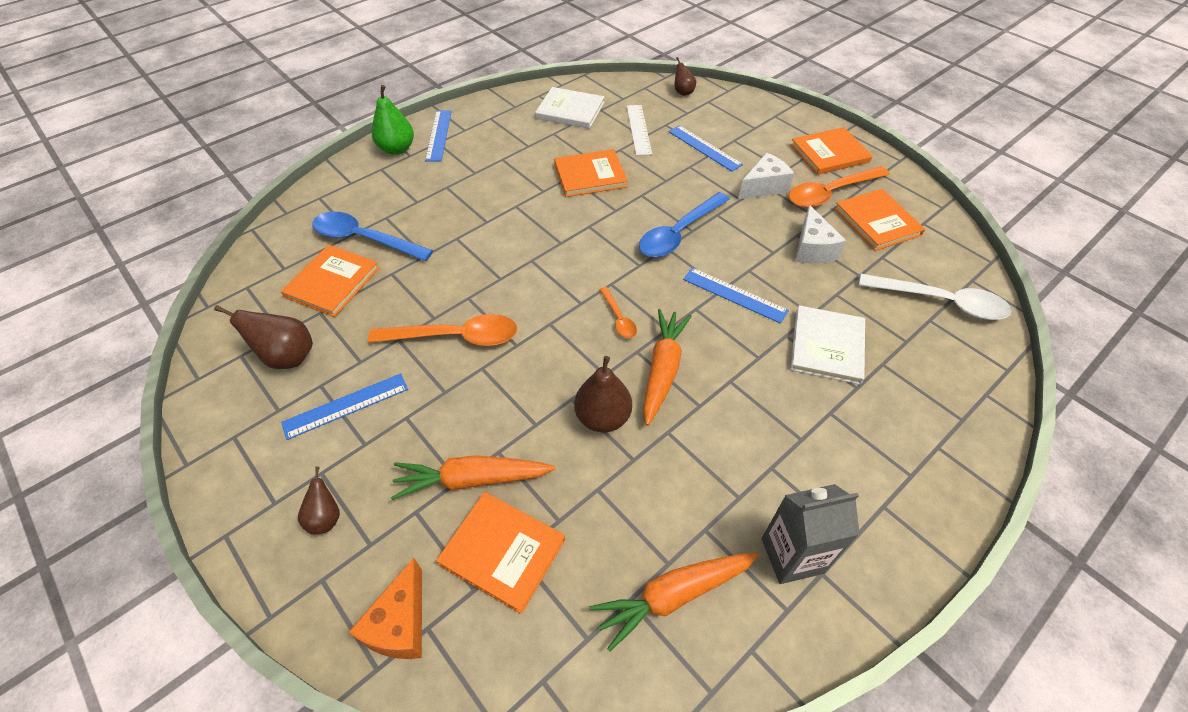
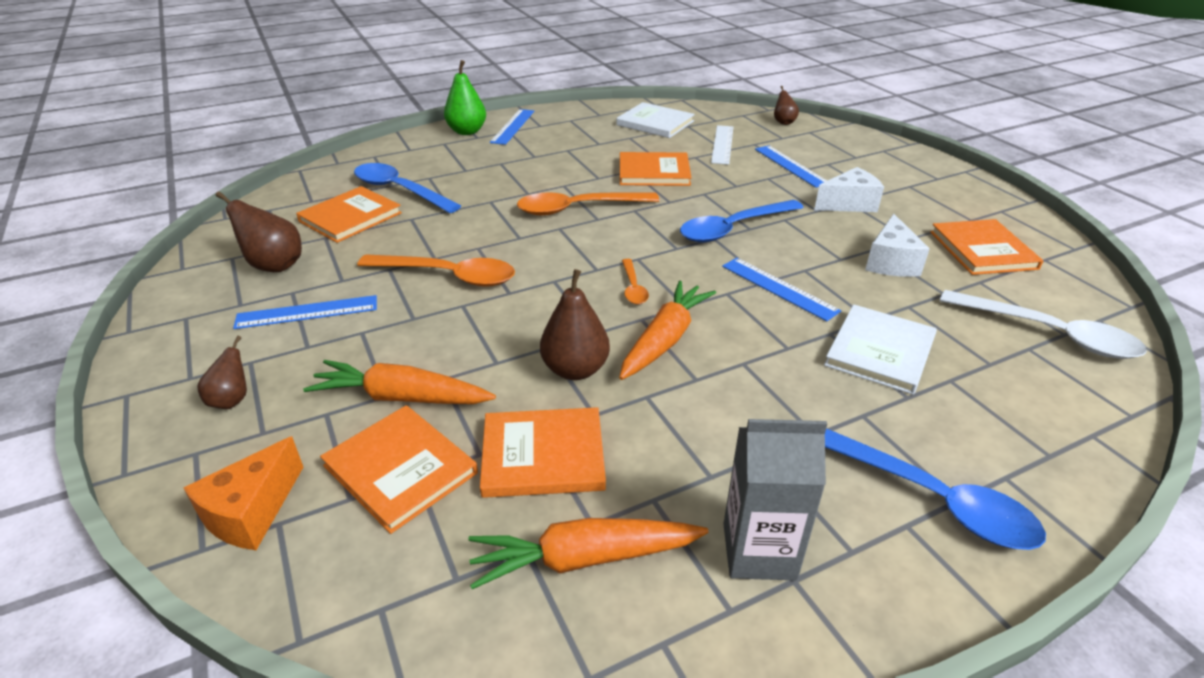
camera: 15 degrees right, 15 degrees down
orange spoon [789,166,890,208] -> orange spoon moved to [517,192,659,216]
orange book [790,127,872,175] -> orange book moved to [480,407,606,498]
none -> blue spoon [825,428,1046,550]

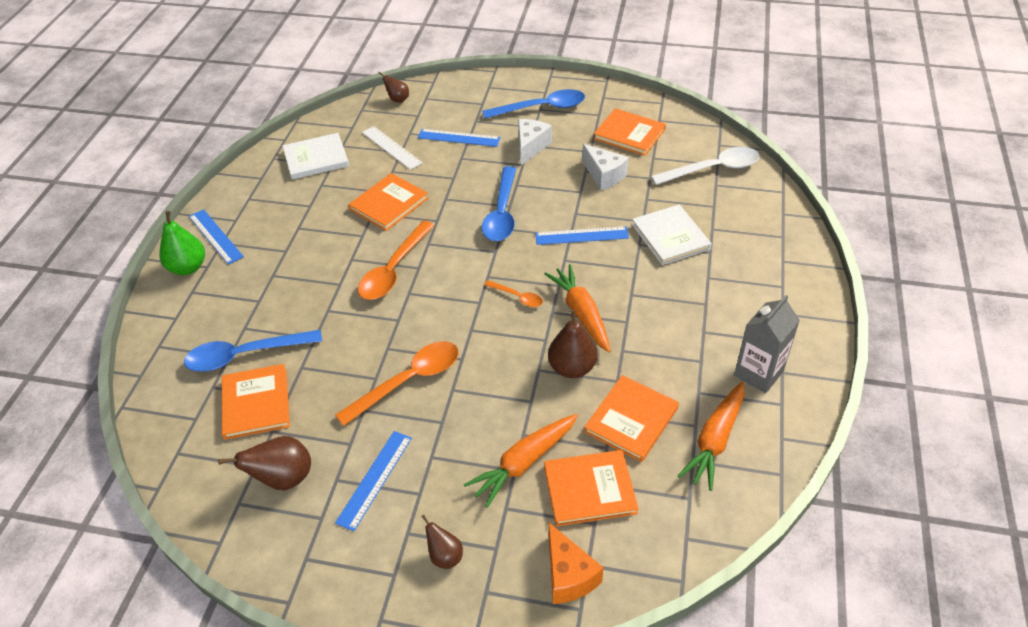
camera: 50 degrees left, 10 degrees up
blue spoon [825,428,1046,550] -> blue spoon moved to [482,89,585,119]

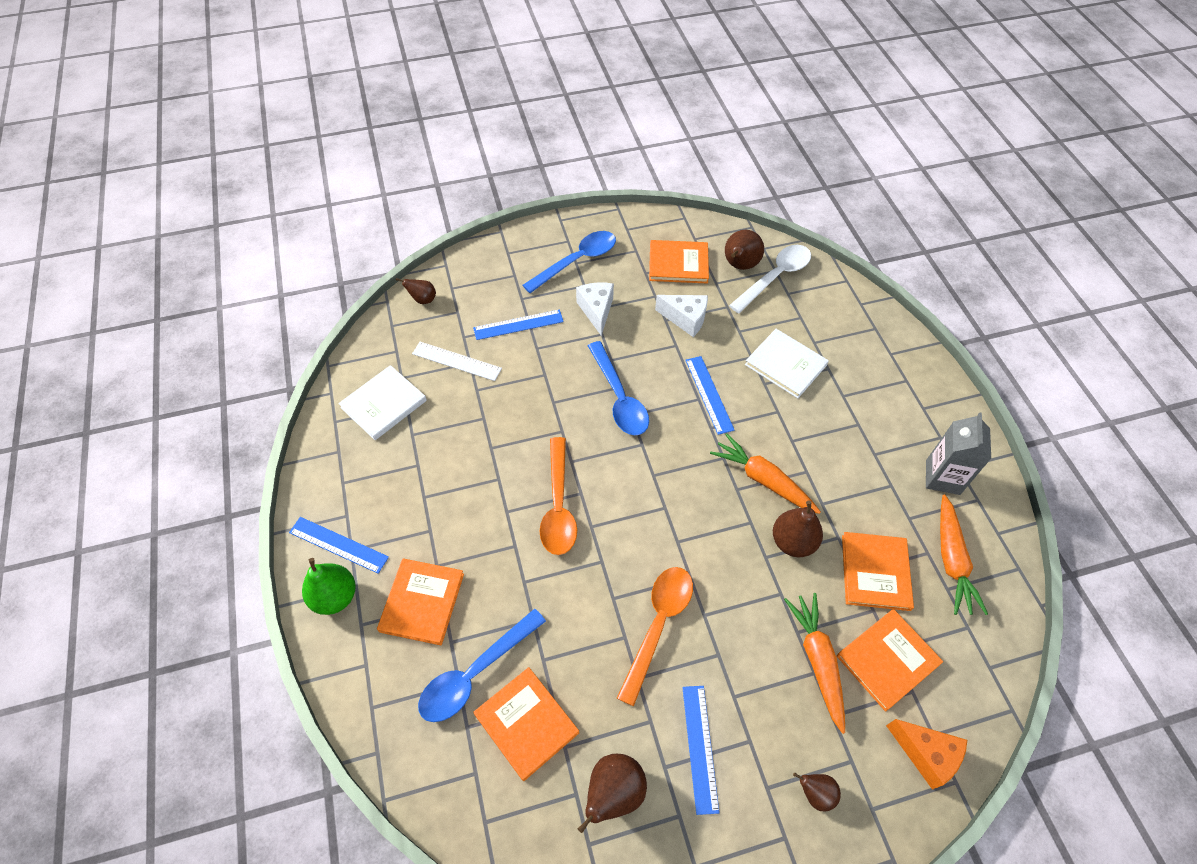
camera: 30 degrees left, 10 degrees up
orange book [348,173,429,231] -> orange book moved to [377,558,464,646]
orange carrot [463,414,578,508] -> orange carrot turned 150 degrees clockwise [784,593,845,734]
orange spoon [484,280,543,307] -> none
blue ruler [535,226,629,245] -> blue ruler turned 75 degrees counterclockwise [685,356,734,435]
none -> brown pear [725,230,764,270]

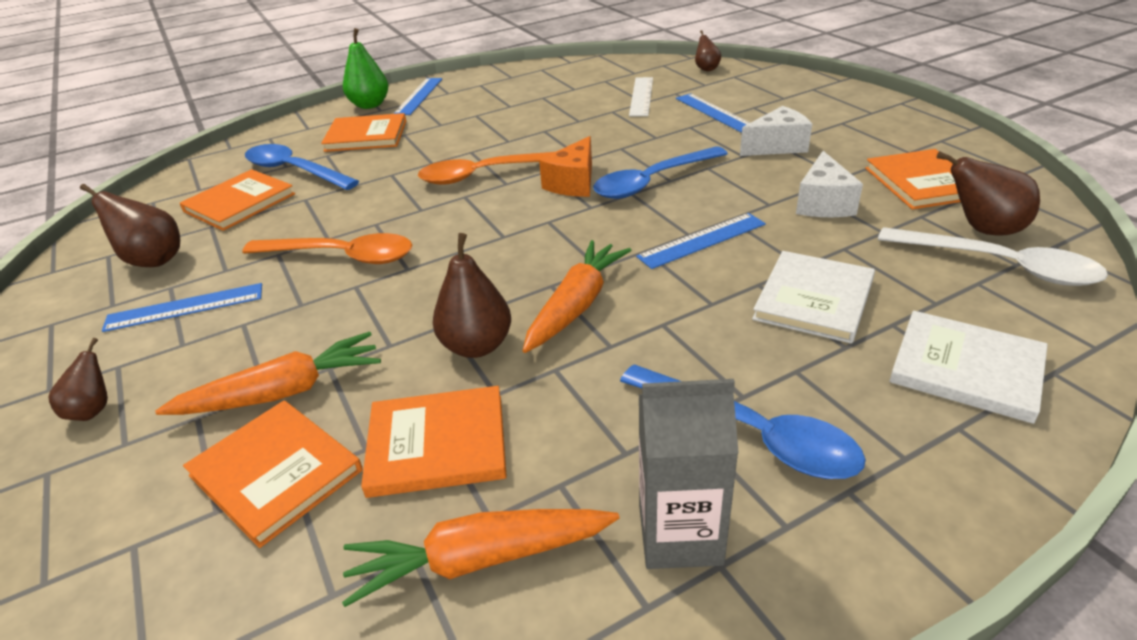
camera: 80 degrees right, 20 degrees down
white book [338,365,427,440] -> white book moved to [889,311,1048,424]
blue spoon [523,231,616,293] -> blue spoon moved to [620,364,866,479]
orange cheese [886,719,967,790] -> orange cheese moved to [539,136,592,197]

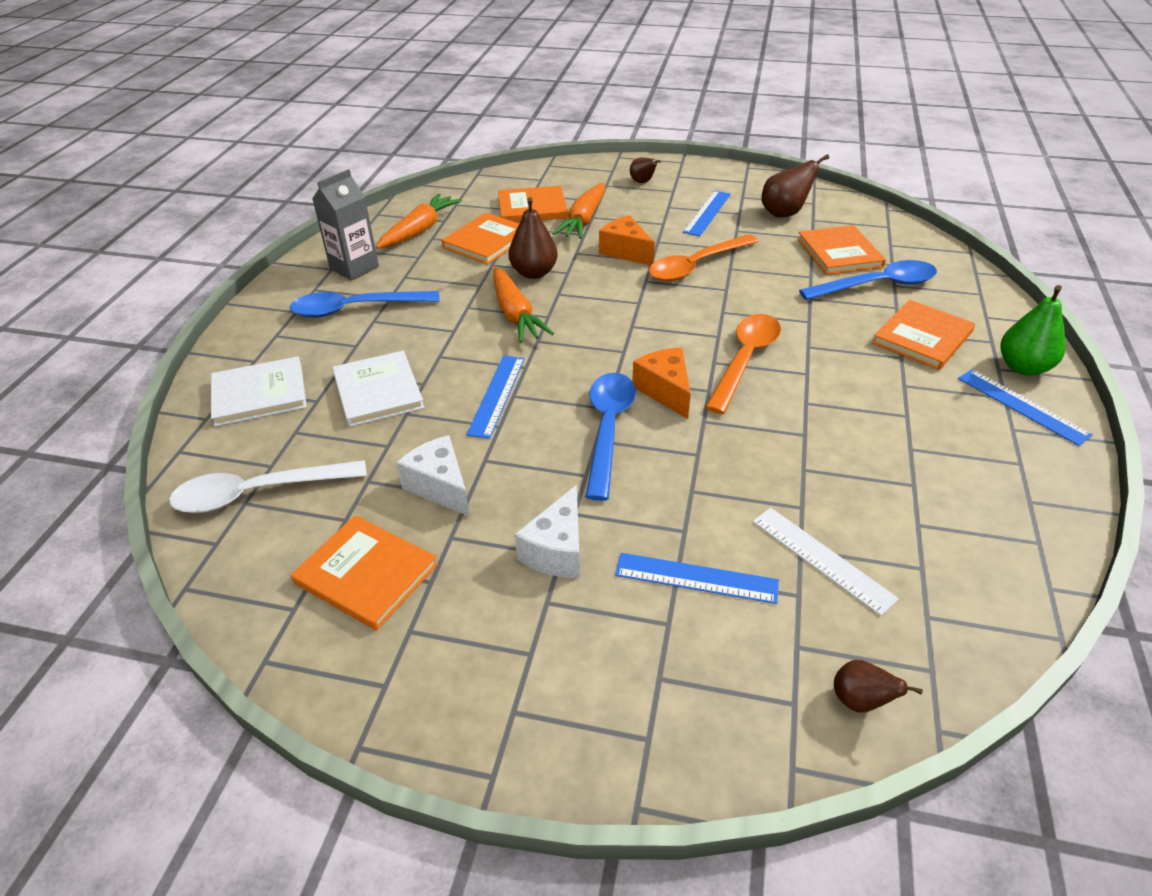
camera: 130 degrees right, 5 degrees up
brown pear [936,151,1040,236] -> none
none -> orange cheese [599,215,655,266]

